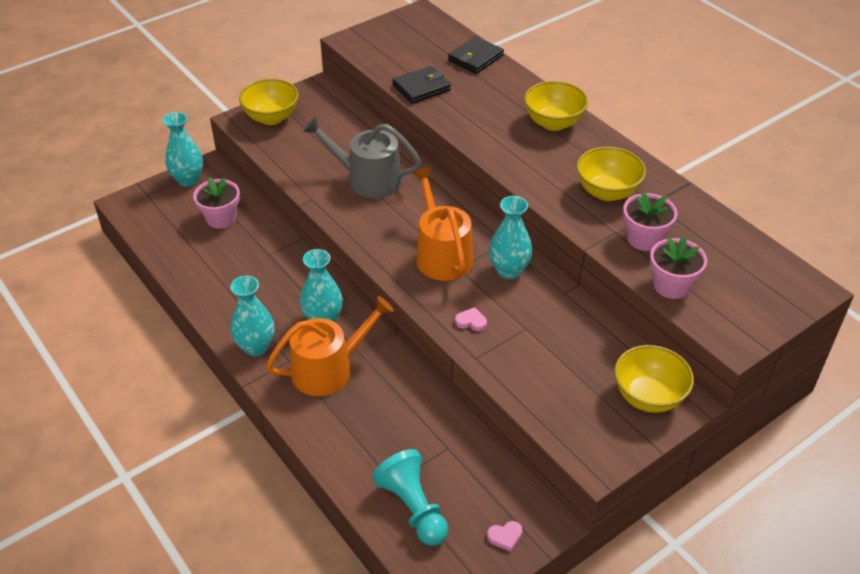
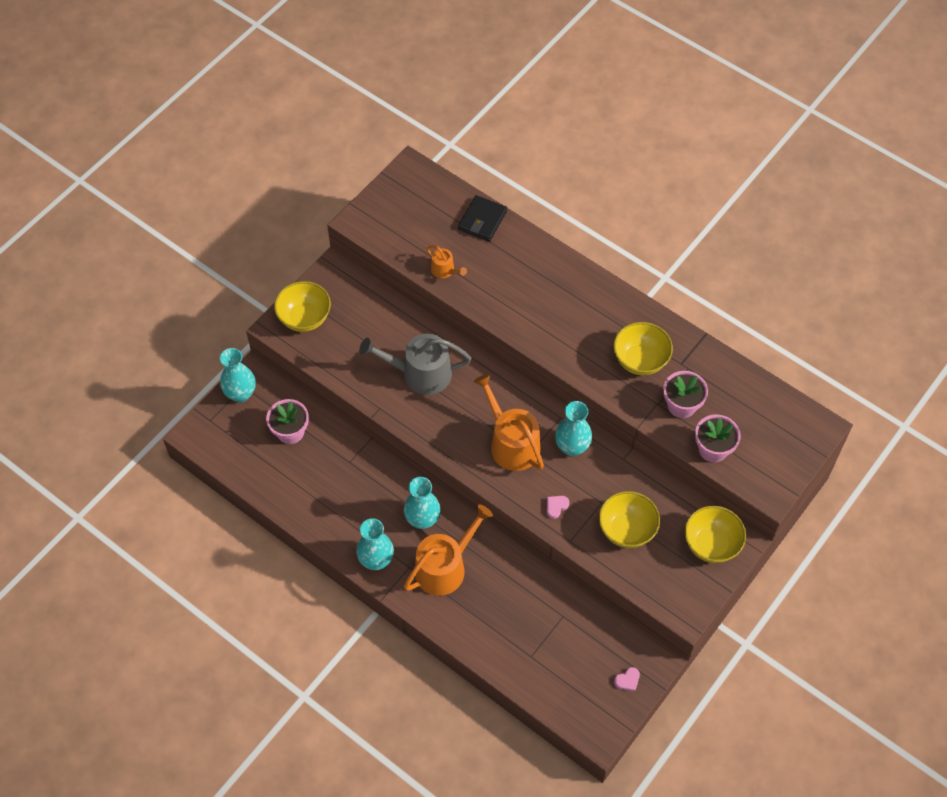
camera: 15 degrees left, 15 degrees up
turquoise pawn [372,449,448,546] -> none
black wallet [392,66,451,104] -> orange watering can [427,245,467,278]
pink heart [455,307,487,331] -> pink heart turned 45 degrees counterclockwise [547,496,569,519]
yellow bowl [524,81,588,131] -> yellow bowl moved to [599,491,660,548]

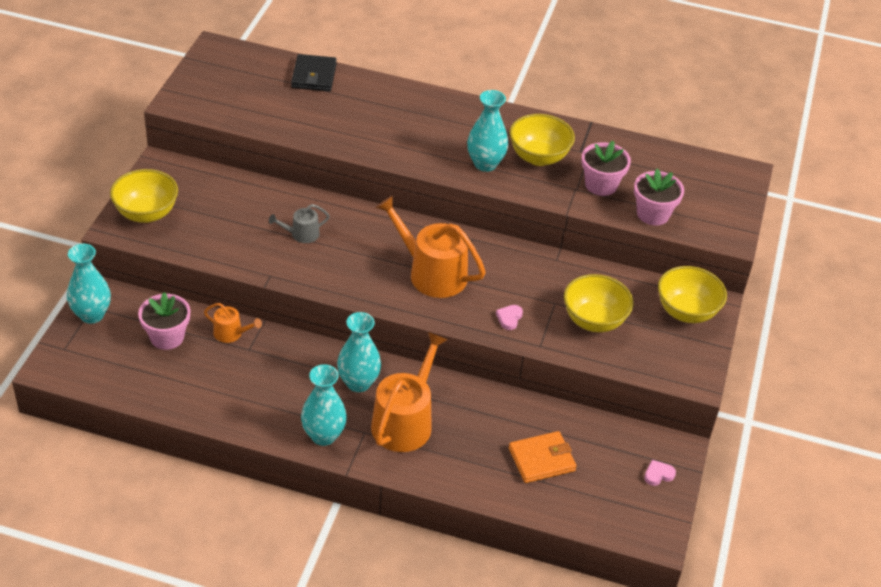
camera: 25 degrees left, 15 degrees down
grey watering can [359,334,471,395] -> grey watering can [269,204,330,243], size x0.49
orange watering can [427,245,467,278] -> orange watering can moved to [204,303,262,343]
turquoise vase [555,401,592,456] -> turquoise vase moved to [467,90,508,172]
pink heart [614,667,640,692] -> pink heart turned 150 degrees counterclockwise [644,460,676,486]
none -> orange wallet [509,431,577,483]

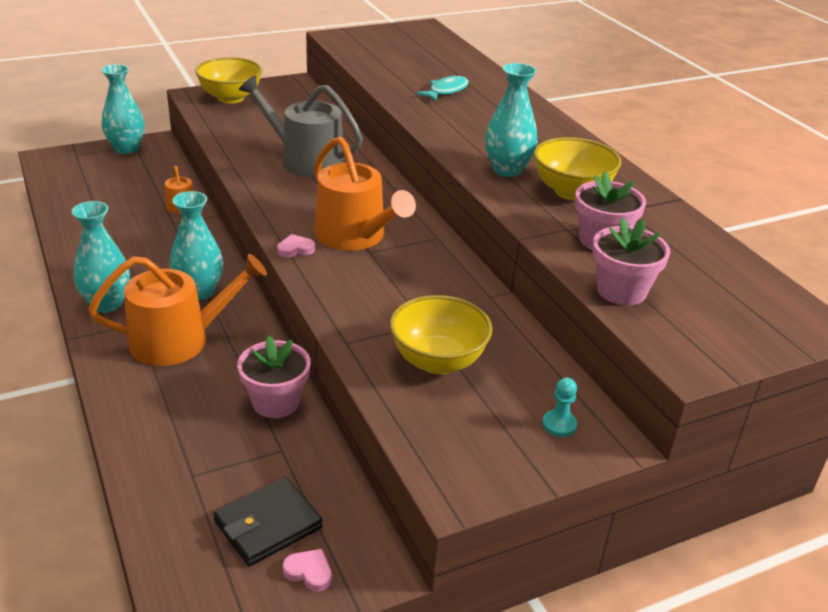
camera: 50 degrees right, 10 degrees down
pink flower pot [138,292,190,350] -> pink flower pot moved to [237,336,311,418]
grey watering can [269,204,330,243] -> grey watering can [239,75,363,177], size x2.04
black wallet [291,54,337,91] -> black wallet moved to [213,477,323,566]
orange watering can [376,196,486,298] -> orange watering can turned 150 degrees clockwise [314,137,416,250]
pink heart [496,305,523,330] -> pink heart moved to [277,234,315,258]
orange wallet [509,431,577,483] -> none
yellow bowl [658,266,727,323] -> turquoise pawn [542,378,577,437]
none -> turquoise fish [416,75,469,101]

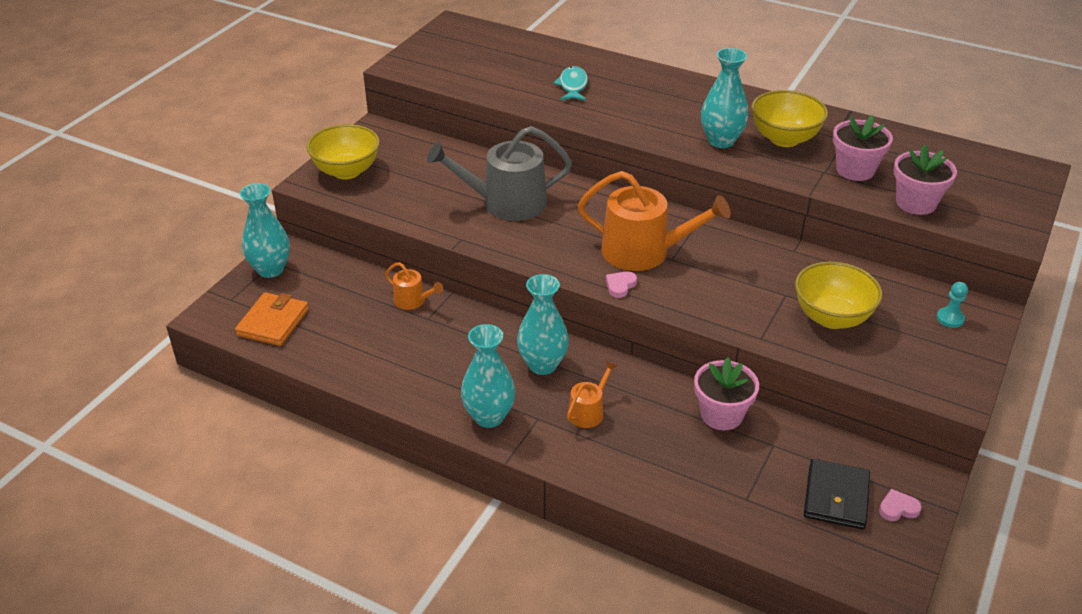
camera: 35 degrees left, 5 degrees up
orange watering can [88,254,267,366] -> orange watering can [567,361,617,428], size x0.49
none -> orange wallet [235,292,309,346]

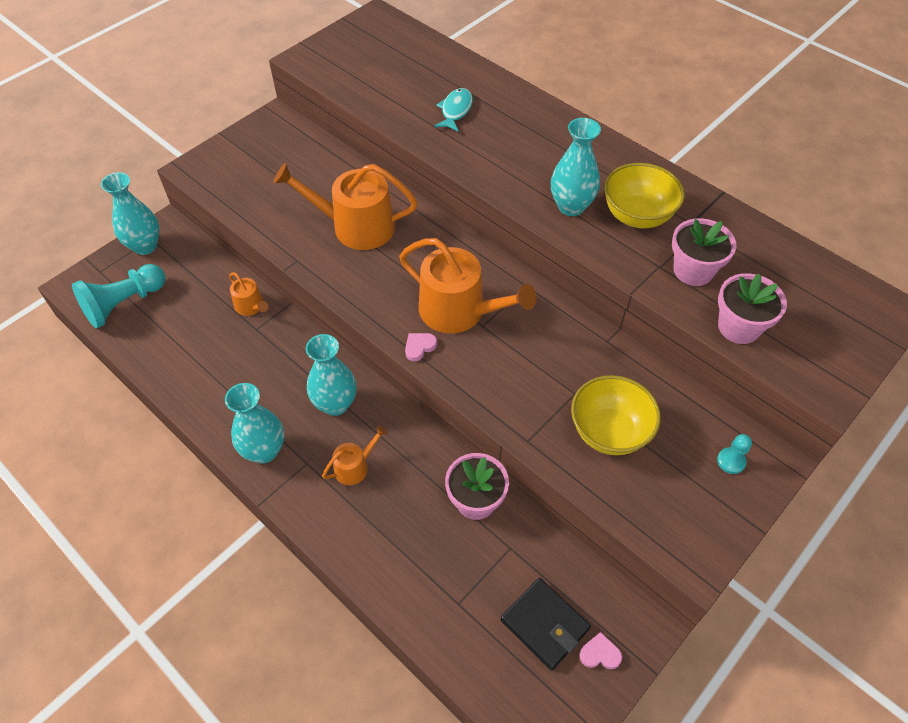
camera: 15 degrees right, 15 degrees up
orange wallet [235,292,309,346] -> turquoise pawn [72,264,165,329]
yellow bowl [306,124,380,179] -> none
grey watering can [427,126,572,221] -> orange watering can [274,163,417,250]
black wallet [804,459,870,529] -> black wallet turned 75 degrees counterclockwise [501,578,591,670]

